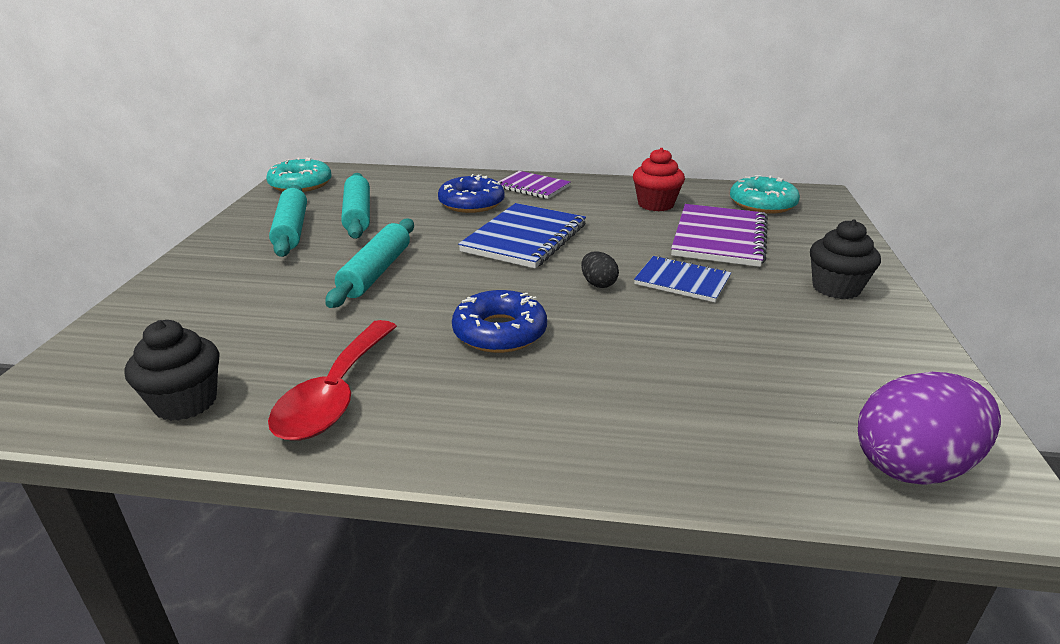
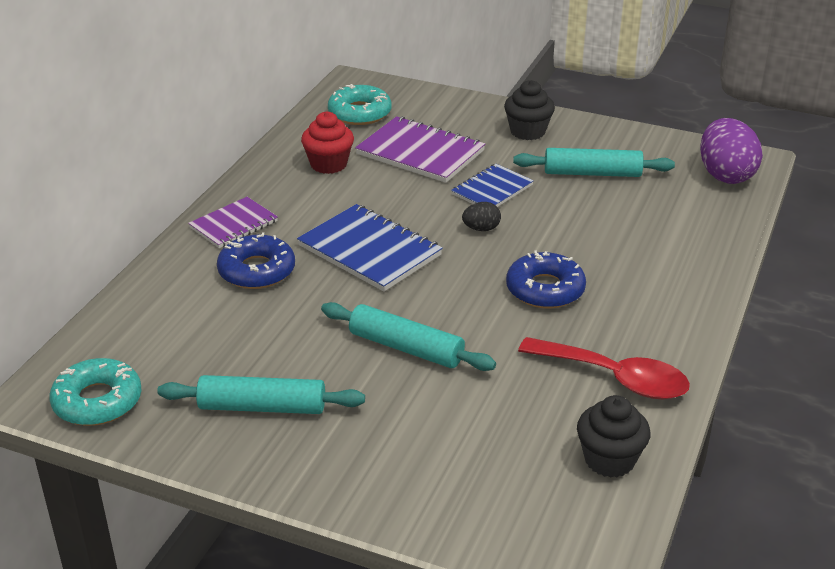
camera: 75 degrees left, 5 degrees up
turquoise rolling pin [341,173,370,239] -> turquoise rolling pin moved to [513,148,675,177]

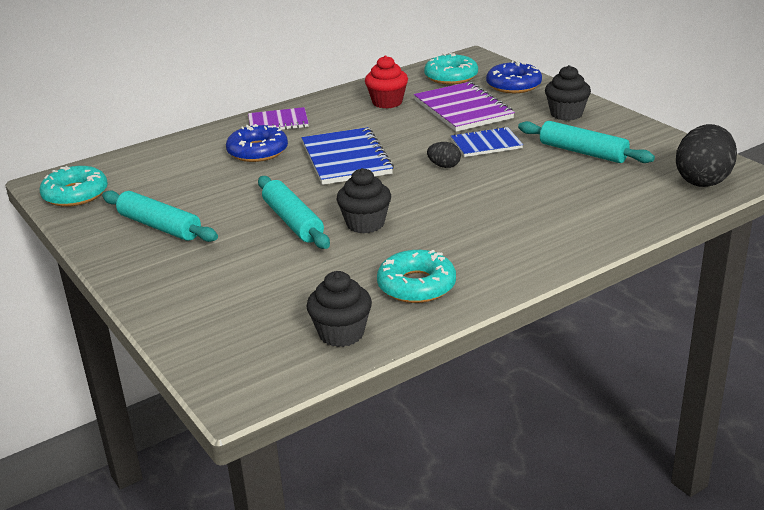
camera: 35 degrees right, 5 degrees down
blue donut [506,250,586,308] -> blue donut moved to [486,61,542,93]
red spoon [518,337,690,399] -> turquoise donut [377,250,456,303]
purple egg [700,118,763,184] -> black egg [676,124,737,187]
none -> black cupcake [336,168,391,234]

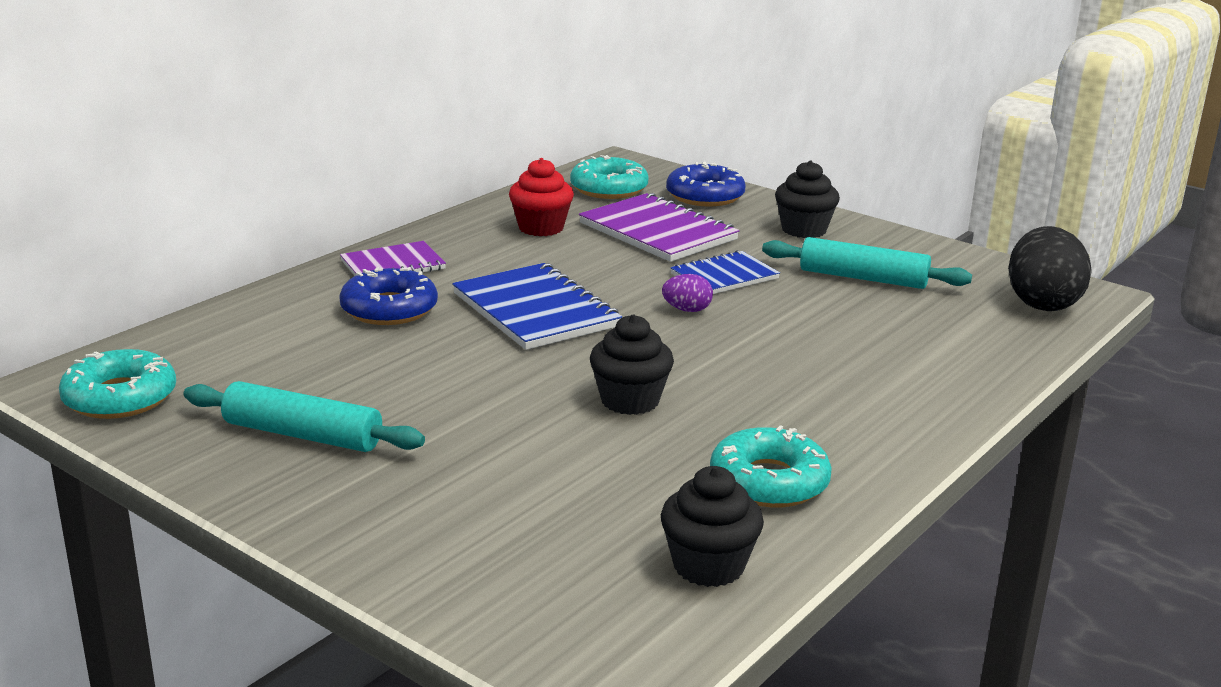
camera: 20 degrees left, 5 degrees down
turquoise rolling pin [258,176,330,249] -> none
black egg [427,142,461,168] -> purple egg [662,274,713,312]

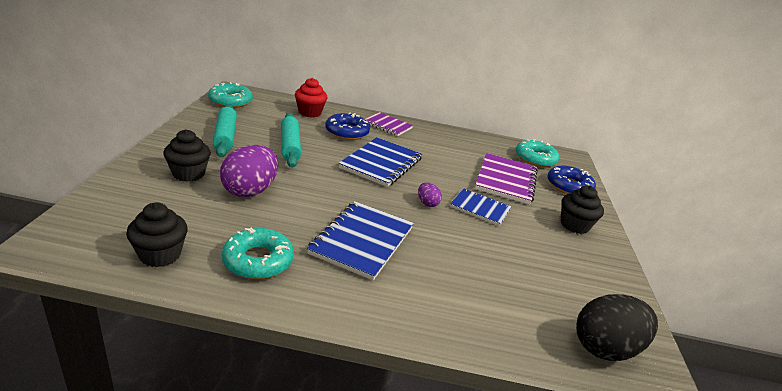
camera: 55 degrees right, 5 degrees up
red cupcake [509,158,574,236] -> red cupcake moved to [295,78,327,118]
black cupcake [590,315,674,415] -> black cupcake moved to [163,129,211,182]
turquoise rolling pin [762,237,972,289] -> turquoise rolling pin moved to [281,113,301,168]
none -> purple egg [220,145,278,197]
none -> blue notebook [307,201,414,280]

